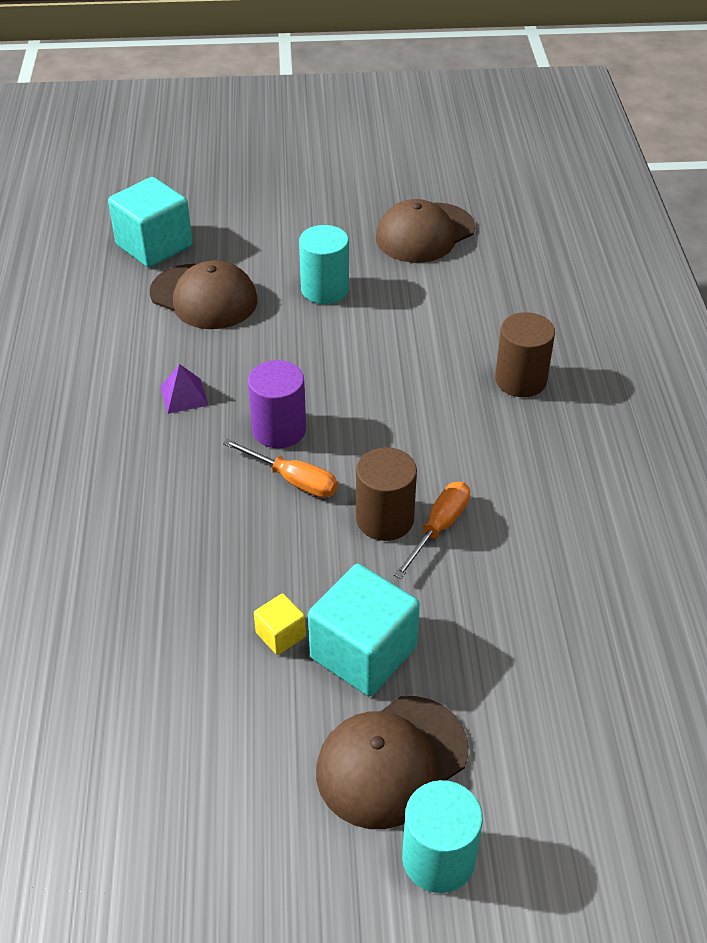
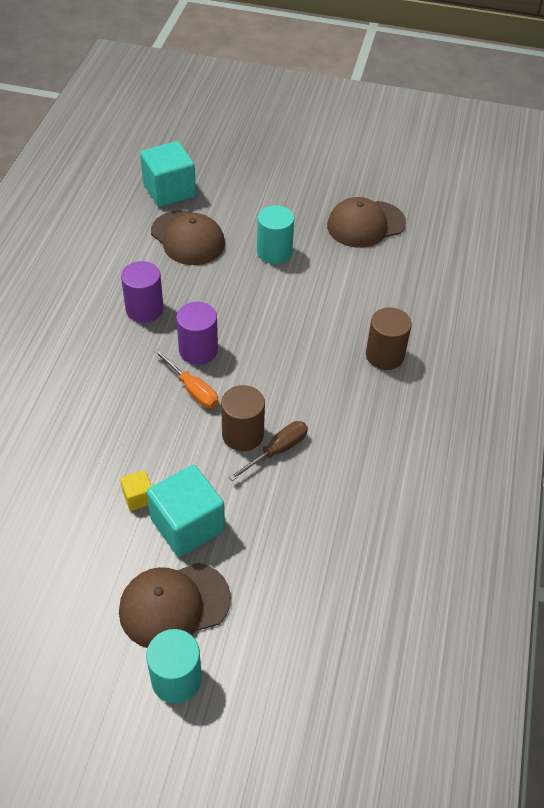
camera: 15 degrees right, 5 degrees up
purple pyramid [160,364,209,414] -> purple cylinder [121,261,163,323]
orange screwdriver [394,482,470,579] -> brown screwdriver [229,421,308,481]

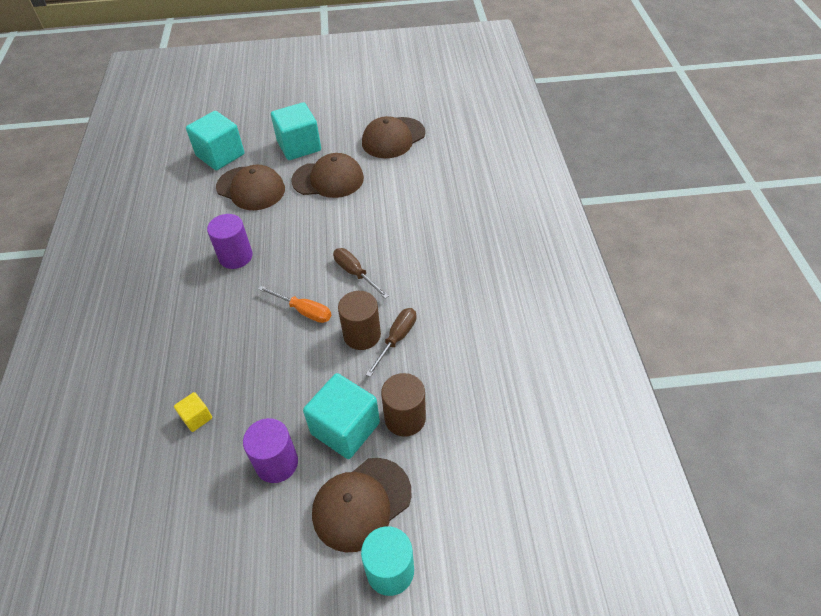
camera: 15 degrees left, 0 degrees up
yellow cube [120,470,152,511] -> yellow cube moved to [174,392,212,432]
purple cylinder [176,302,218,365] -> purple cylinder moved to [243,418,298,483]
turquoise cylinder [257,205,294,264] -> brown cap [291,153,364,198]
brown cylinder [366,307,412,370] -> brown cylinder moved to [381,373,426,437]
none -> turquoise cube [271,102,321,160]
none -> brown screwdriver [333,248,389,299]

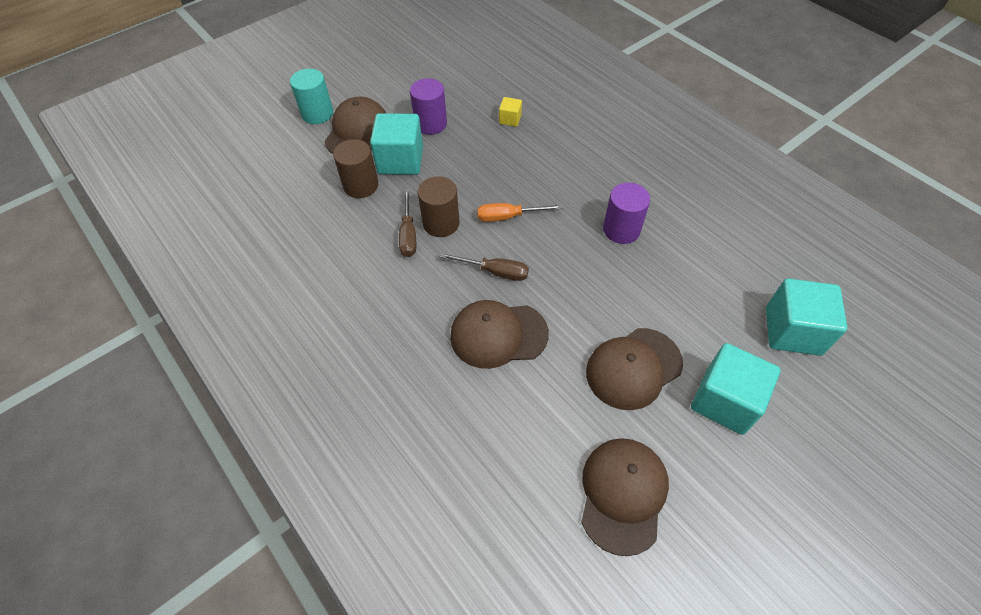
camera: 145 degrees right, 5 degrees up
brown cap [216,165,285,210] -> brown cap moved to [450,300,549,369]

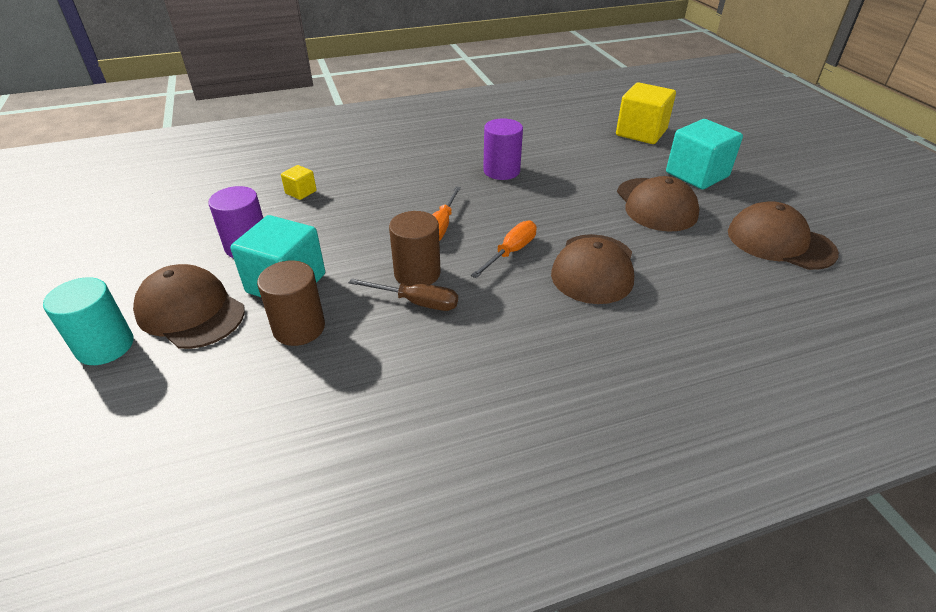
camera: 70 degrees left, 15 degrees down
brown screwdriver [440,253,529,281] -> orange screwdriver [471,221,537,278]
turquoise cube [766,278,847,356] -> yellow cube [616,82,676,144]

